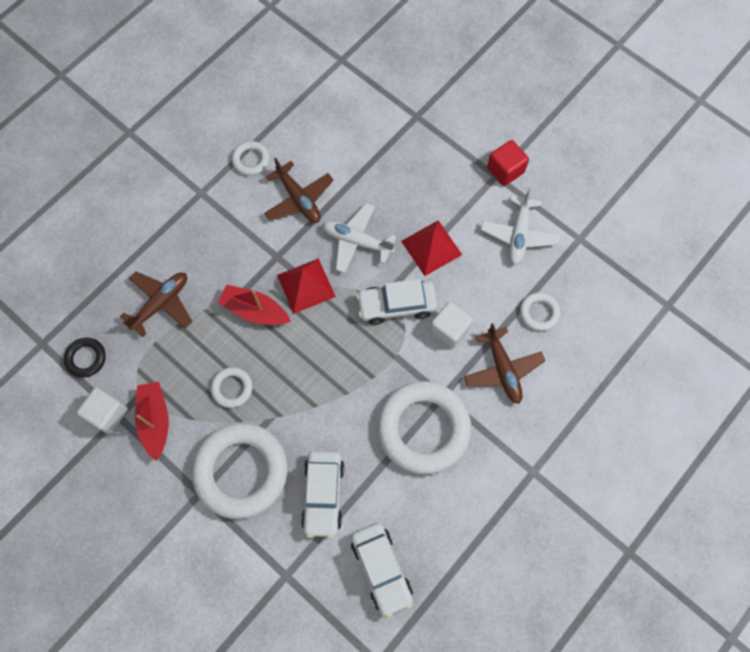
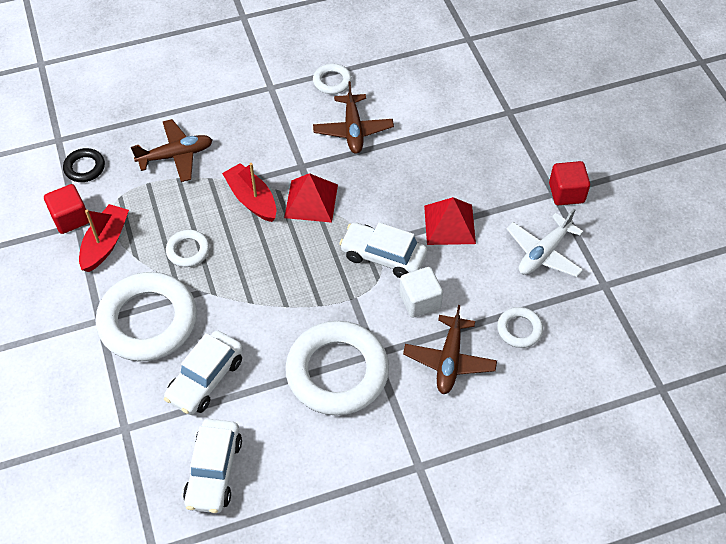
camera: 30 degrees right, 15 degrees down
white cube [77,388,128,434] -> red cube [44,184,89,234]
white plane [323,203,397,273] -> none

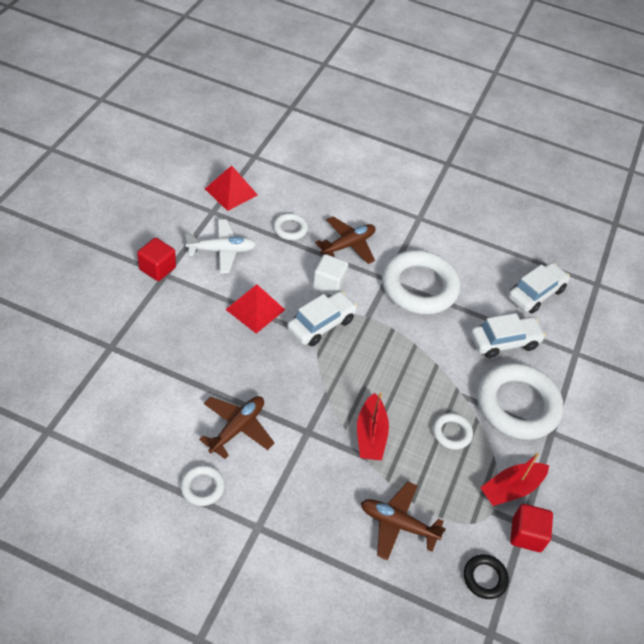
camera: 145 degrees left, 5 degrees down
red pyramid [284,173,338,223] -> red pyramid moved to [205,165,258,211]
white car [339,222,427,278] -> white car turned 105 degrees counterclockwise [287,291,358,347]

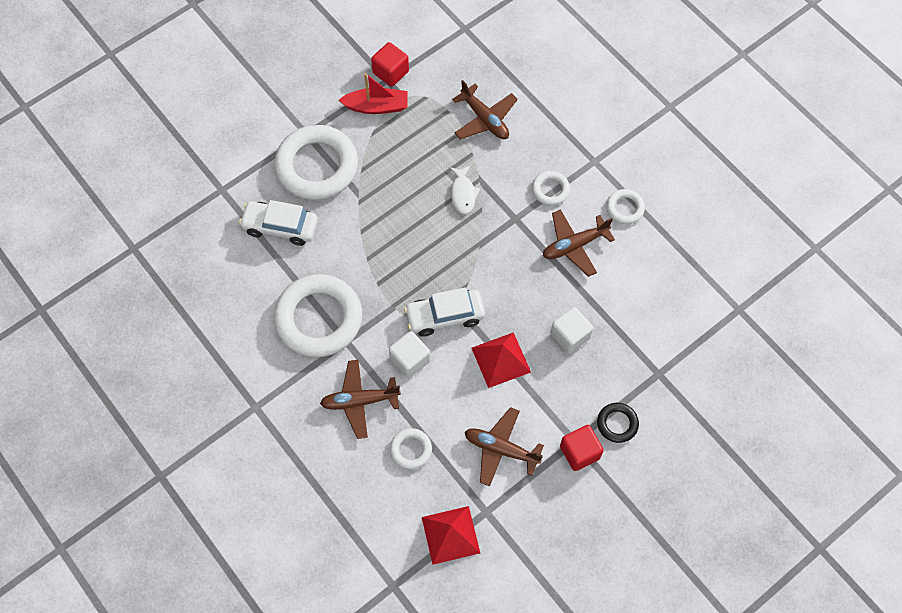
camera: 145 degrees left, 15 degrees up
white plane [185,220,256,273] -> brown plane [465,407,544,486]
red boat [357,393,389,460] -> white fish [450,166,480,214]
white ring [433,413,473,450] -> white ring moved to [532,171,570,206]
black ring [464,554,509,599] -> black ring moved to [597,403,639,443]
white car [508,263,570,314] -> none
none -> white cube [551,307,593,354]

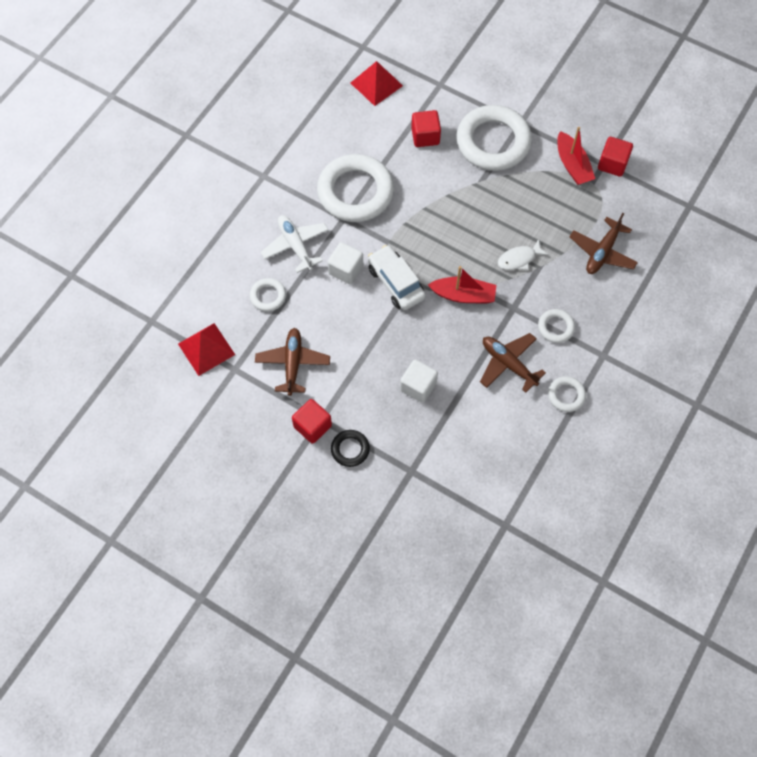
camera: 70 degrees right, 0 degrees up
white car [239,200,318,246] -> red cube [411,110,441,147]
brown plane [320,360,401,439] -> white plane [261,215,328,273]
red pyramid [472,332,531,388] -> red pyramid moved to [351,61,403,106]
none -> red boat [428,266,496,304]

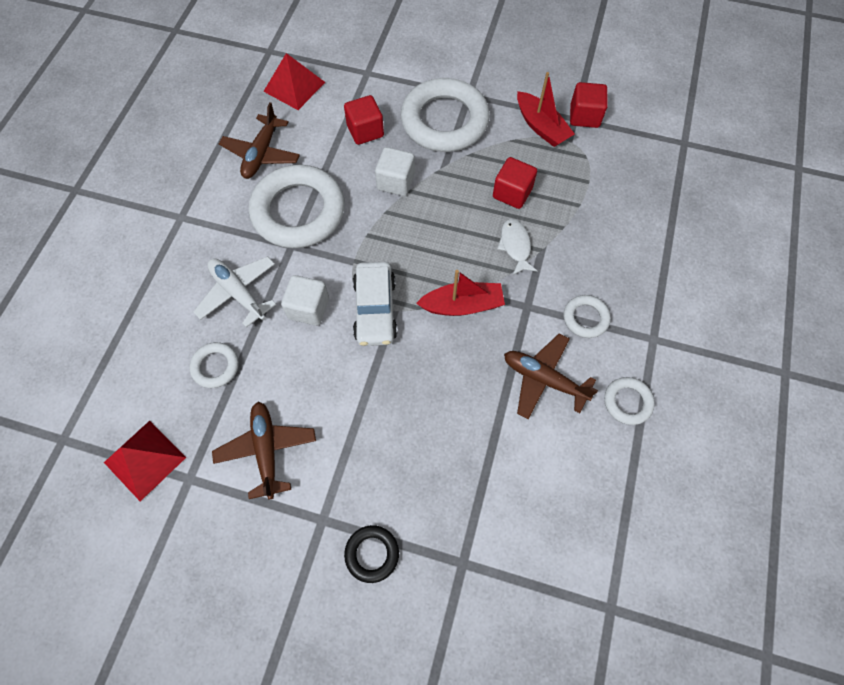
camera: 15 degrees left, 0 degrees up
red cube [292,399,332,444] -> red cube moved to [493,157,537,209]
white car [368,245,426,310] -> white car turned 135 degrees counterclockwise [353,262,397,346]
white cube [400,359,438,403] -> white cube moved to [375,147,415,196]
white fish [498,239,548,270] -> white fish turned 120 degrees clockwise [497,219,537,276]
brown plane [570,213,638,274] -> brown plane moved to [219,103,300,179]

